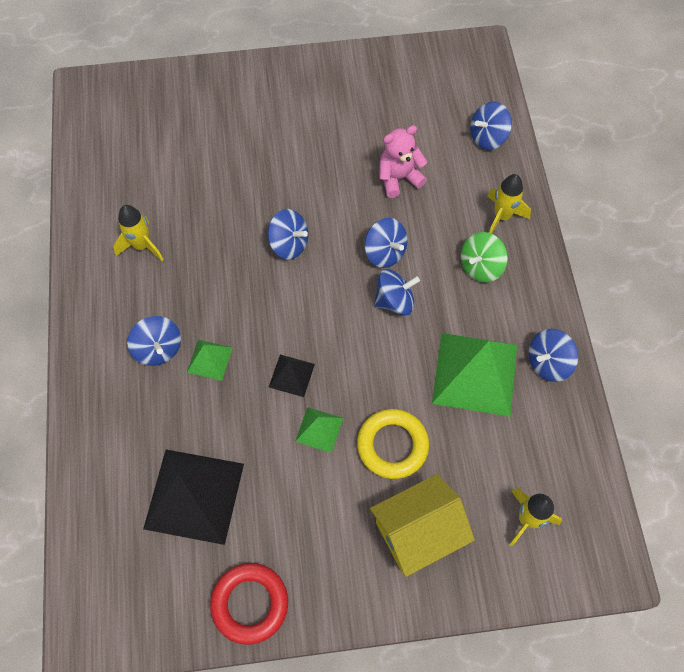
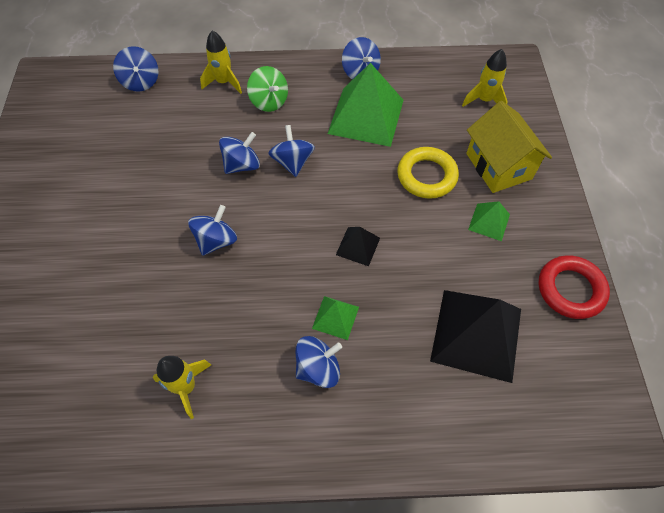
camera: 85 degrees left, 5 degrees down
green pyramid [295,407,343,453] -> green pyramid moved to [468,201,510,241]
pink teddy bear [380,125,427,198] -> none

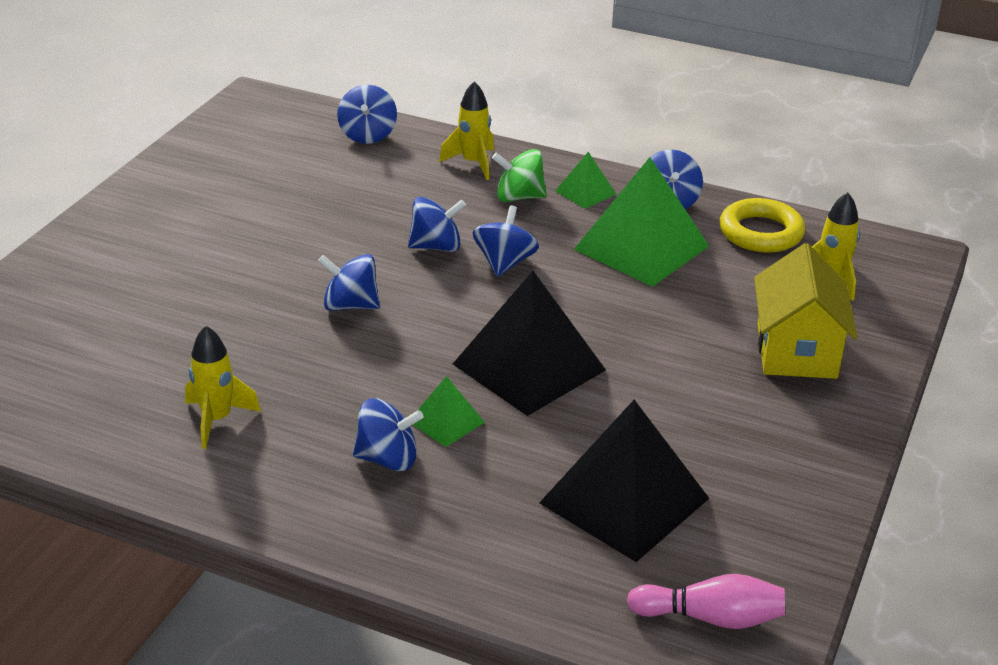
camera: 25 degrees right, 25 degrees down
blue spinning top [188,205,237,256] -> blue spinning top turned 135 degrees counterclockwise [318,254,380,311]
green spinning top [247,66,288,112] -> green spinning top turned 105 degrees clockwise [492,149,547,202]
black pyramid [336,227,380,266] -> black pyramid [453,271,606,416], size x2.10
yellow ring [397,147,459,199] -> yellow ring moved to [719,198,805,253]
green pyramid [468,201,510,241] -> green pyramid moved to [555,152,616,209]
red ring [539,255,610,319] -> none
none -> pink bowling pin [627,574,785,629]

